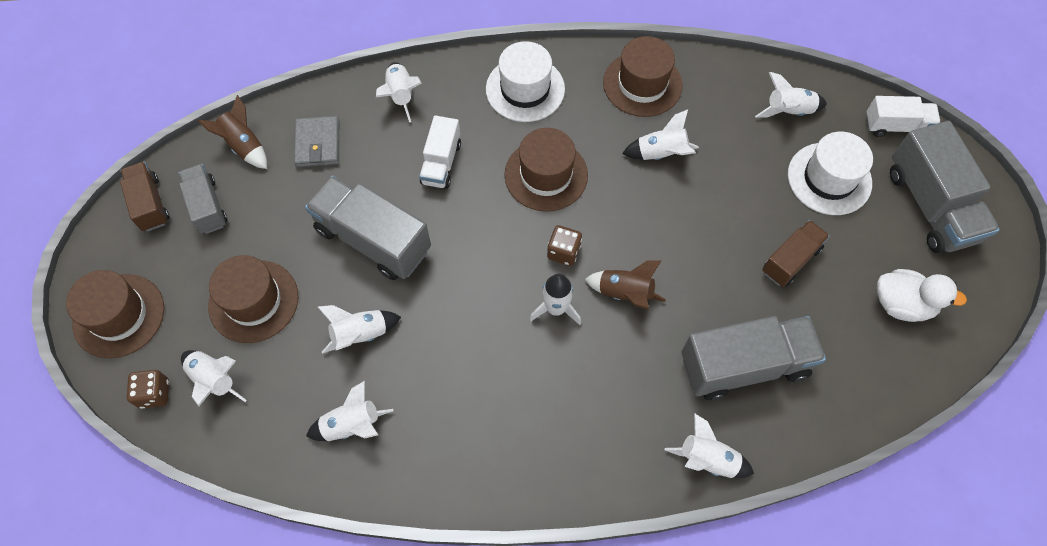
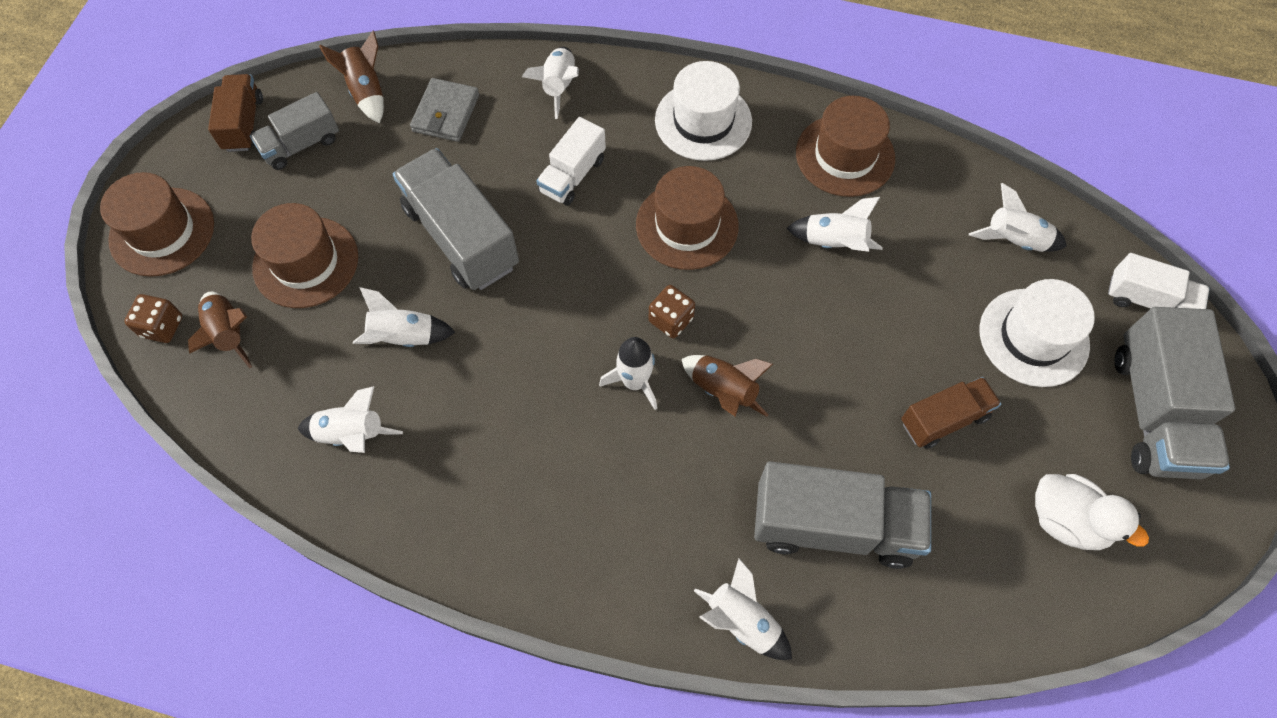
camera: 20 degrees right, 0 degrees up
grey truck [179,164,228,234] -> grey truck turned 120 degrees counterclockwise [250,92,339,170]
white rocket [181,350,247,406] -> brown rocket [188,291,252,369]

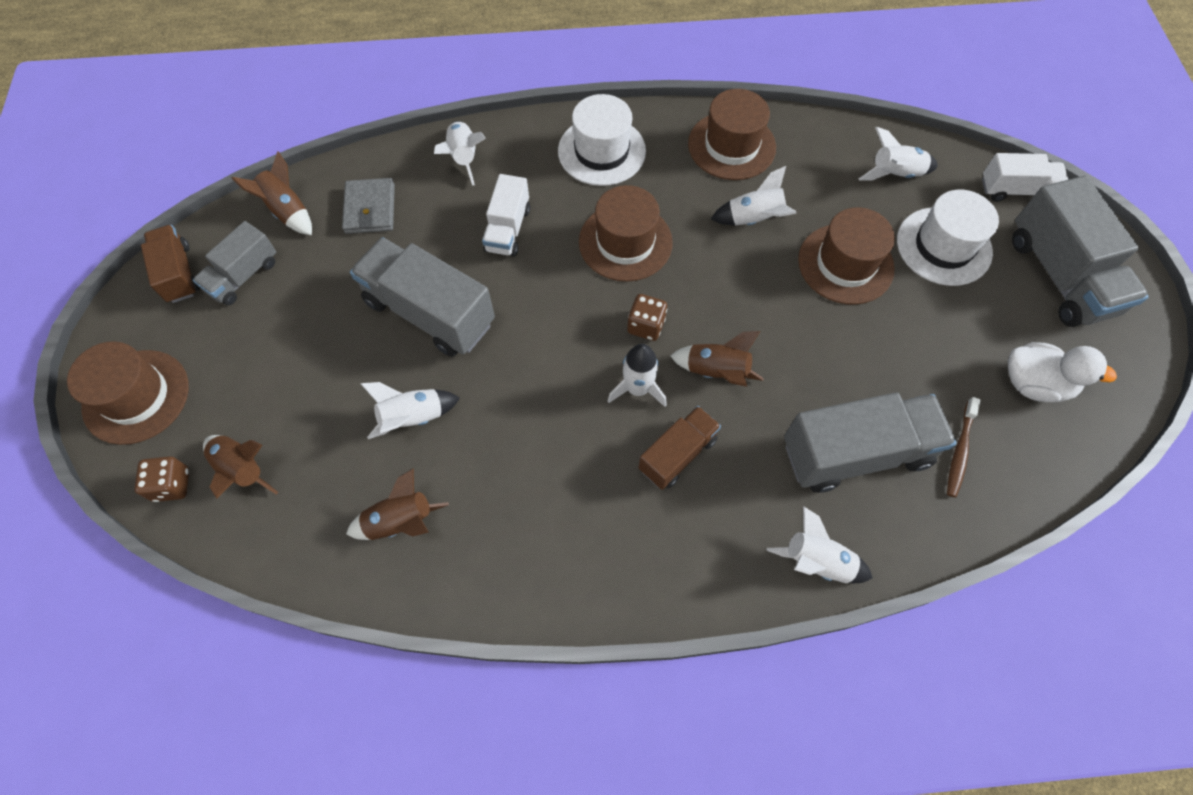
camera: 20 degrees left, 0 degrees up
brown hat [251,203,358,308] -> brown hat moved to [798,207,895,305]
white rocket [297,386,403,453] -> brown rocket [346,468,449,540]
brown truck [901,377,1001,449] -> brown truck moved to [638,406,721,490]
none -> brown toothbrush [947,397,981,497]

